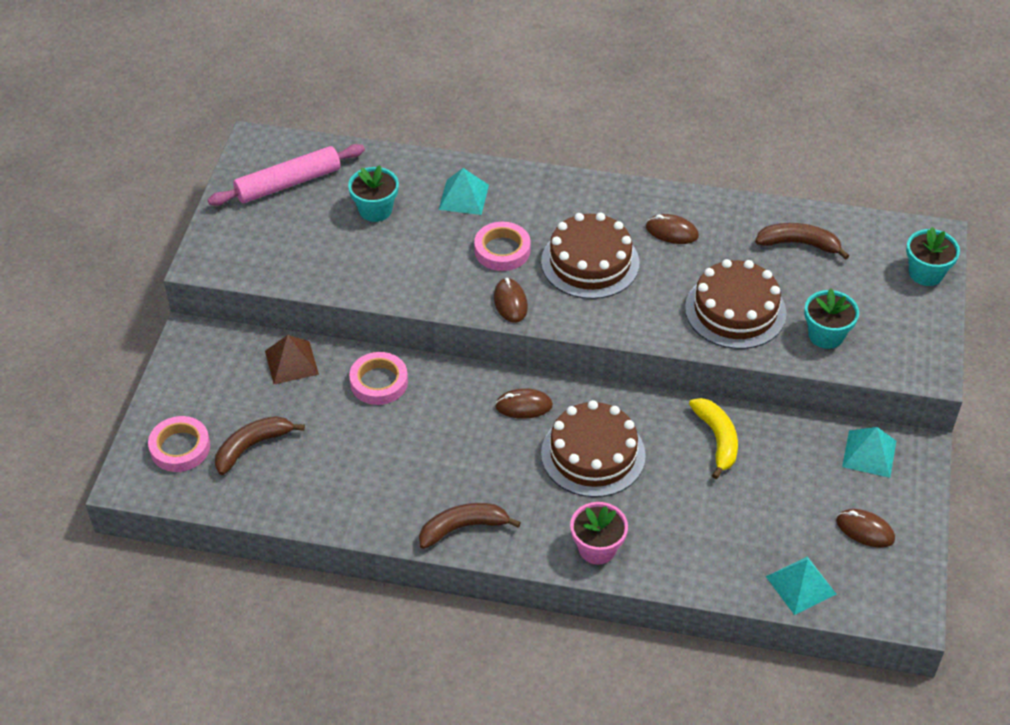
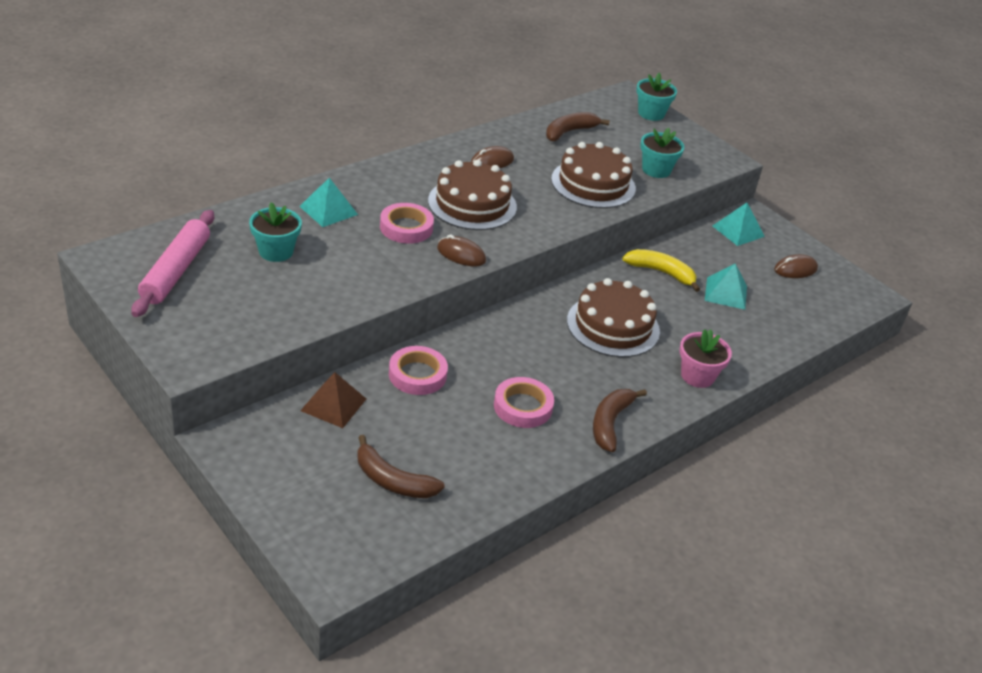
camera: 55 degrees left, 10 degrees down
pink tape [148,416,210,472] -> pink tape moved to [494,377,554,428]
brown banana [215,416,305,475] -> brown banana turned 60 degrees counterclockwise [357,435,445,498]
brown mouse [495,388,553,419] -> none
turquoise pyramid [766,556,836,615] -> turquoise pyramid moved to [705,263,747,310]

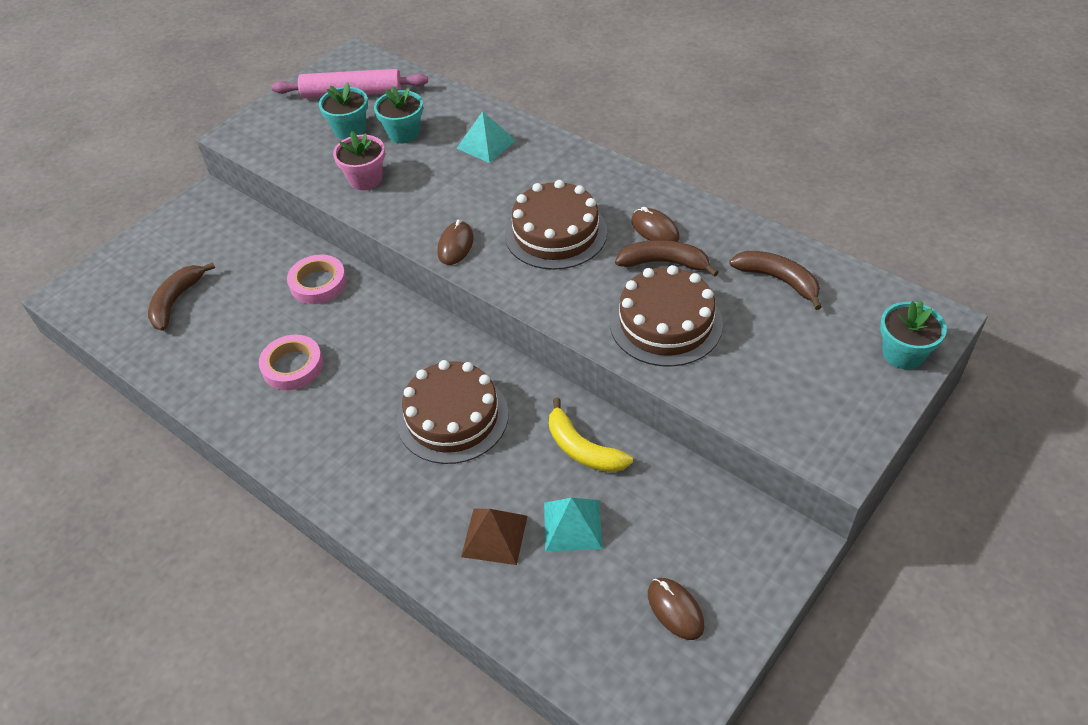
camera: 85 degrees right, 10 degrees up
brown pyramid [300,372,366,428] -> brown pyramid moved to [461,509,527,565]
pink tape [380,203,434,244] -> none
brown banana [593,389,647,452] -> brown banana moved to [615,240,719,277]
yellow banana [622,249,700,292] -> yellow banana turned 120 degrees clockwise [549,398,633,473]
turquoise flower pot [640,128,684,178] -> turquoise flower pot moved to [319,82,368,139]
pink flower pot [680,329,732,388] -> pink flower pot moved to [333,131,385,190]
turquoise pyramid [712,203,765,246] -> none

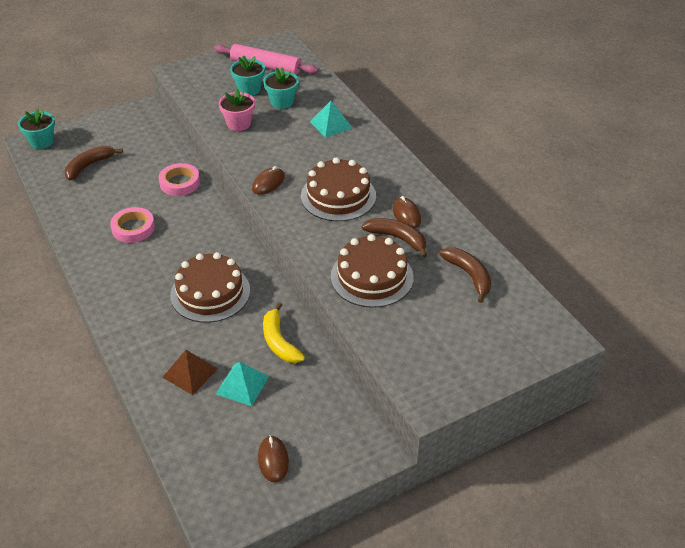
camera: 20 degrees right, 5 degrees down
turquoise flower pot [880,300,947,369] -> turquoise flower pot moved to [18,108,55,149]

